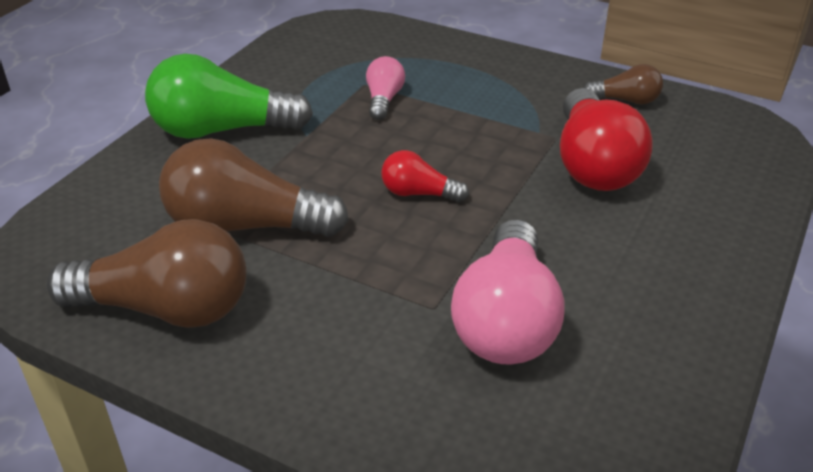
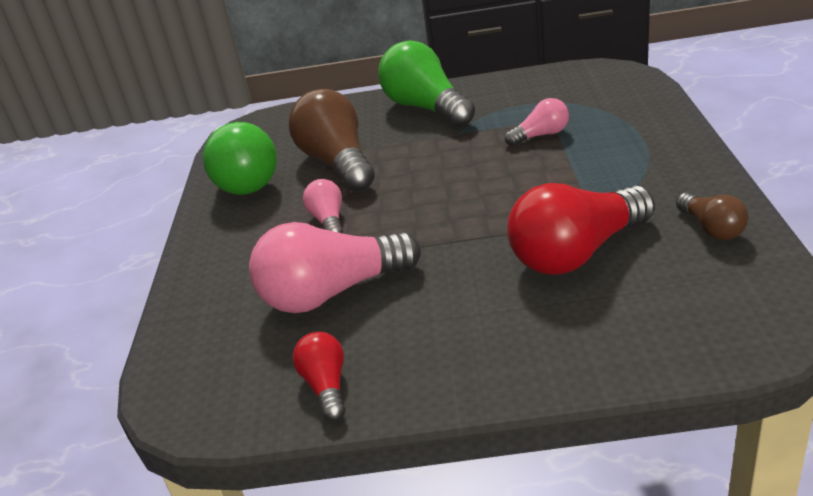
camera: 65 degrees right, 5 degrees down
brown light bulb [47,219,246,328] -> green light bulb [203,122,277,195]
red light bulb [381,150,469,202] -> red light bulb moved to [293,332,346,421]
none -> pink light bulb [303,179,343,233]

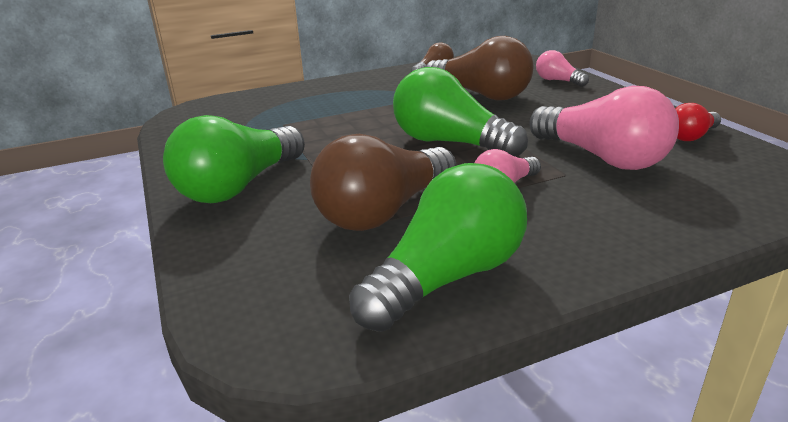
camera: 115 degrees left, 5 degrees down
pink light bulb [505,98,569,146] -> pink light bulb moved to [536,50,589,87]
red light bulb [507,183,655,275] -> brown light bulb [425,36,533,101]
none -> green light bulb [393,67,528,157]

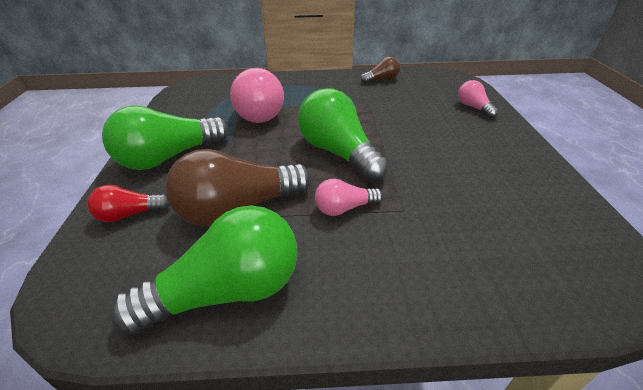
camera: 20 degrees right, 10 degrees up
brown light bulb [425,36,533,101] -> none
pink light bulb [529,86,679,170] -> pink light bulb moved to [230,68,284,123]
red light bulb [675,103,721,141] -> red light bulb moved to [87,185,169,222]

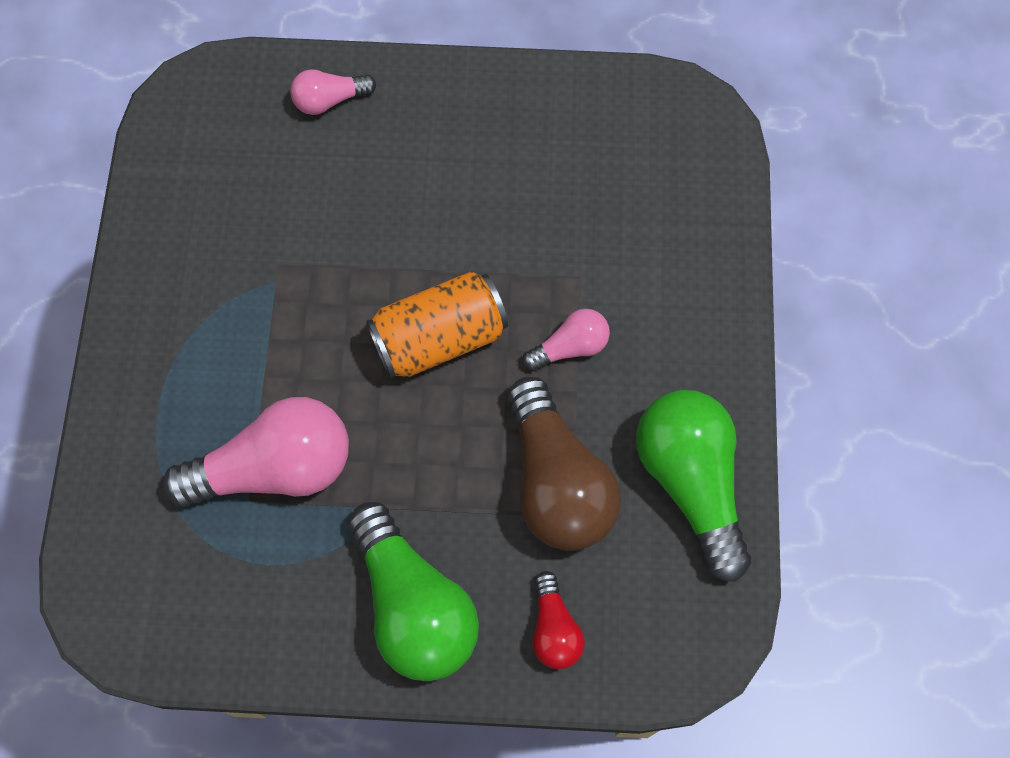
camera: 85 degrees left, 30 degrees up
green light bulb [298,88,389,182] -> orange can [366,271,508,378]
pink light bulb [315,179,383,216] -> pink light bulb turned 105 degrees counterclockwise [522,309,610,371]
brown light bulb [361,57,400,83] -> none

